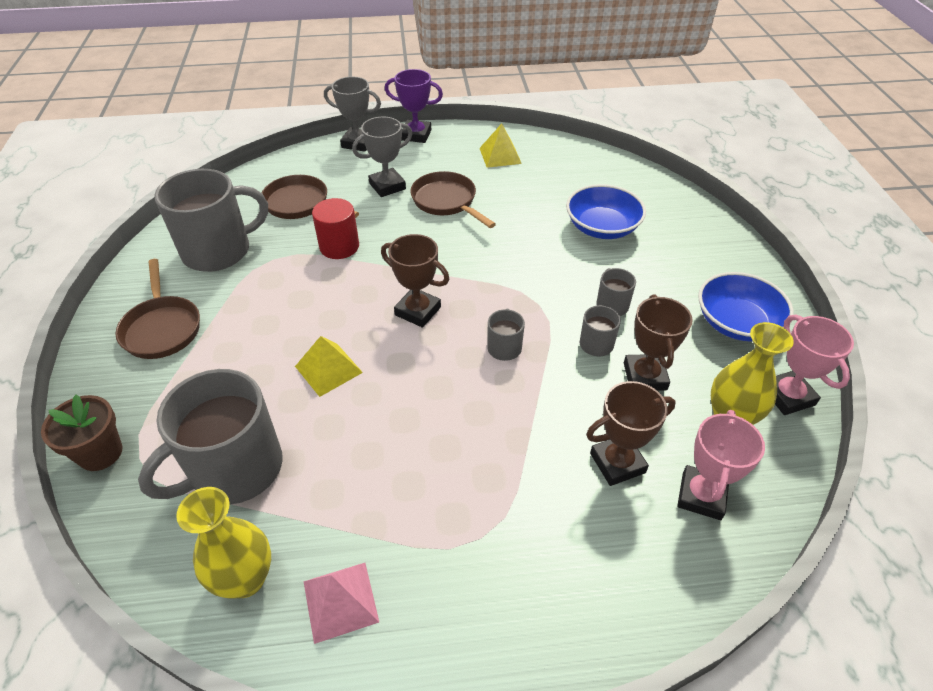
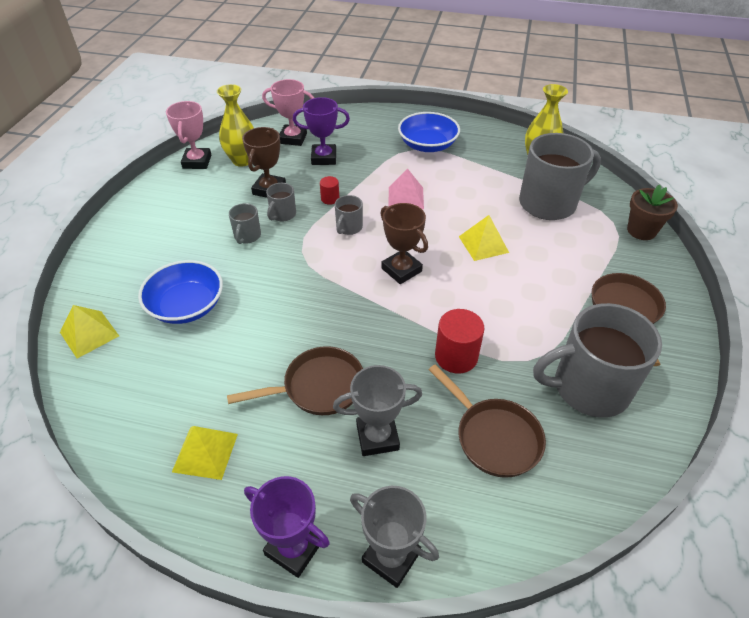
camera: 160 degrees left, 0 degrees up
pink pyramid [303,563,379,644] -> pink pyramid moved to [388,168,424,209]
brown pan [410,171,496,228] -> brown pan turned 90 degrees counterclockwise [227,346,363,415]
brown trophy [586,381,676,486] -> purple trophy [293,97,350,165]
pink trophy [677,410,765,520] -> pink trophy turned 60 degrees clockwise [262,79,314,146]
blue bowl [698,272,794,341] -> blue bowl moved to [398,112,460,152]
none -> yellow pyramid [60,305,119,359]
none -> red cylinder [320,176,339,205]

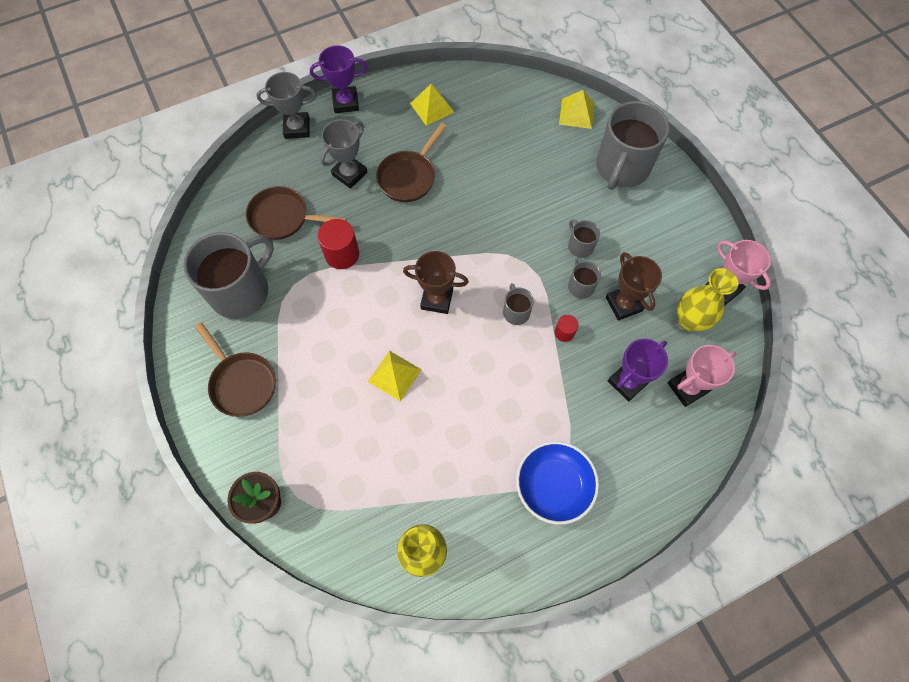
camera: 140 degrees right, 20 degrees up
blue bowl [138,260,223,324] -> none
pink pyramid [388,168,424,209] -> none
grey mug [519,133,601,220] -> grey mug moved to [596,101,669,190]

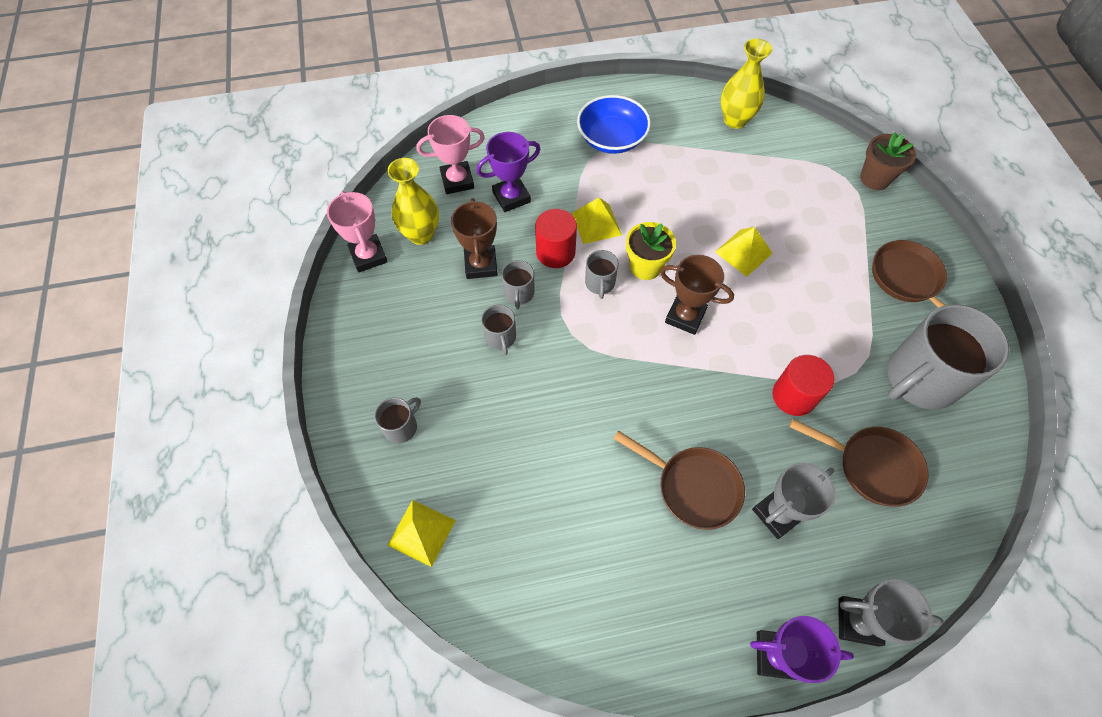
camera: 165 degrees left, 5 degrees down
brown pan [376,123,447,202] -> brown pan turned 75 degrees clockwise [613,430,745,530]
yellow pyramid [410,84,454,126] -> yellow pyramid moved to [572,198,622,244]
red cylinder [555,315,579,342] -> red cylinder [535,209,577,268], size x1.81
grey mug [596,101,669,190] -> grey mug [375,397,421,444], size x0.45
none -> yellow flower pot [626,222,676,280]

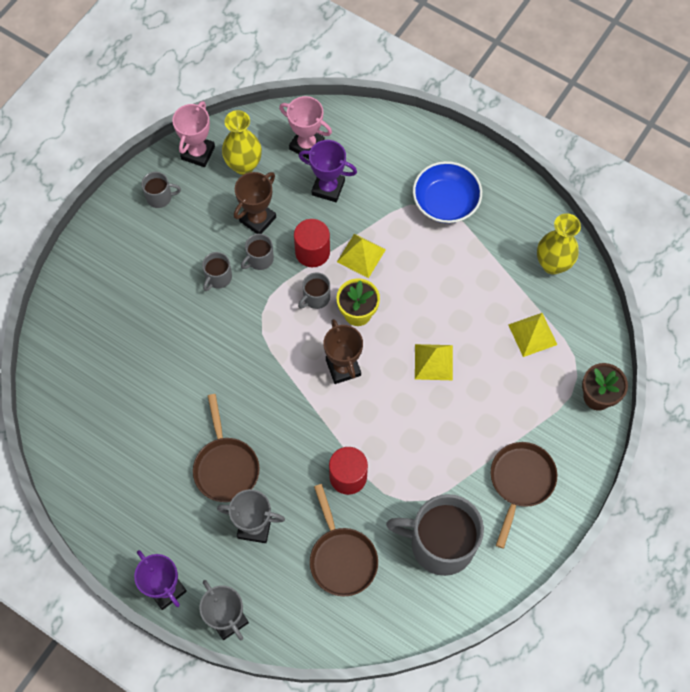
camera: 45 degrees right, 5 degrees up
grey mug [375,397,421,444] -> grey mug moved to [141,172,181,208]
yellow pyramid [387,500,456,567] -> yellow pyramid moved to [508,313,557,357]

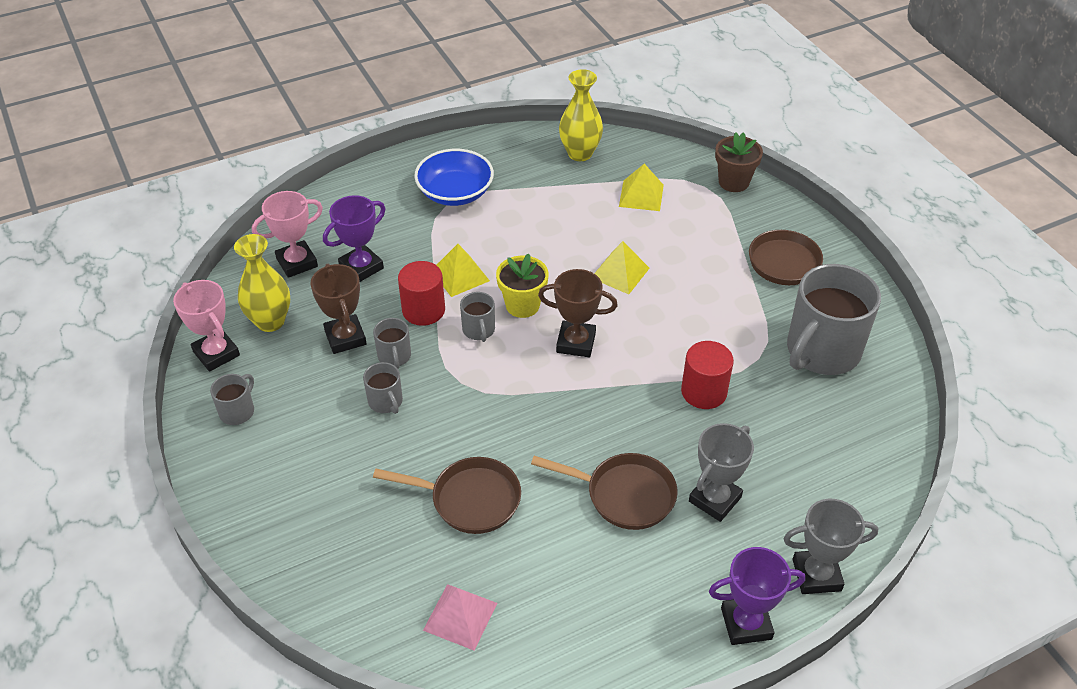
camera: 60 degrees left, 20 degrees down
brown pan [310,484,378,596] -> brown pan moved to [373,457,521,534]
none -> pink pyramid [423,584,498,650]

